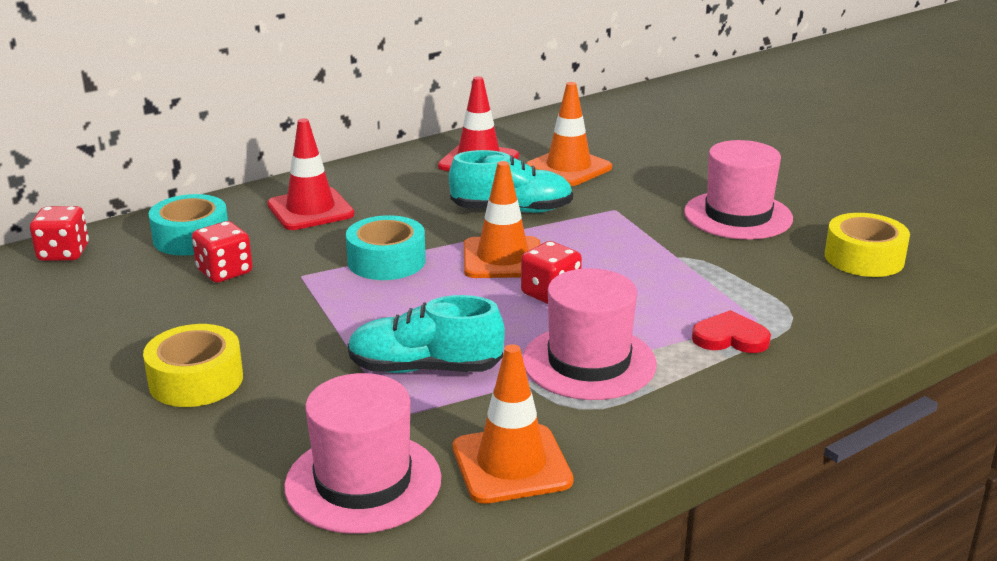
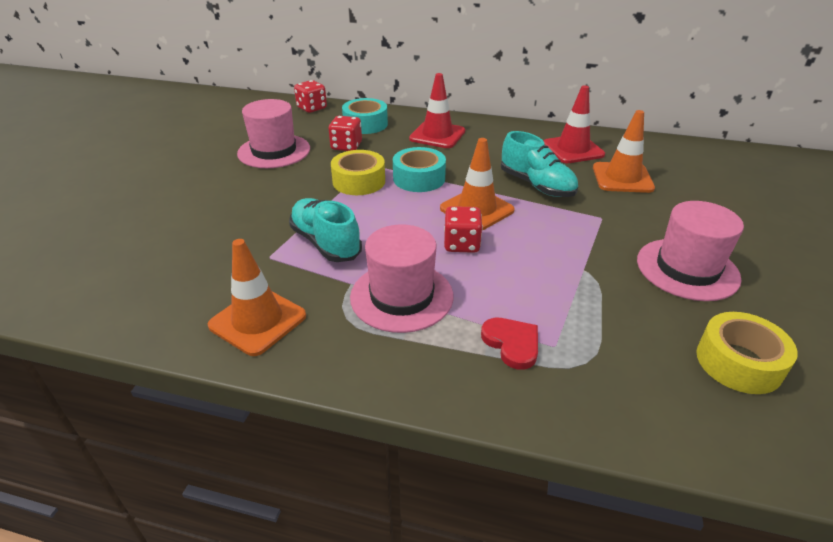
camera: 50 degrees right, 10 degrees up
yellow tape [143,324,243,407] -> yellow tape moved to [331,150,385,195]
pink hat [284,373,441,534] -> pink hat moved to [237,99,310,168]

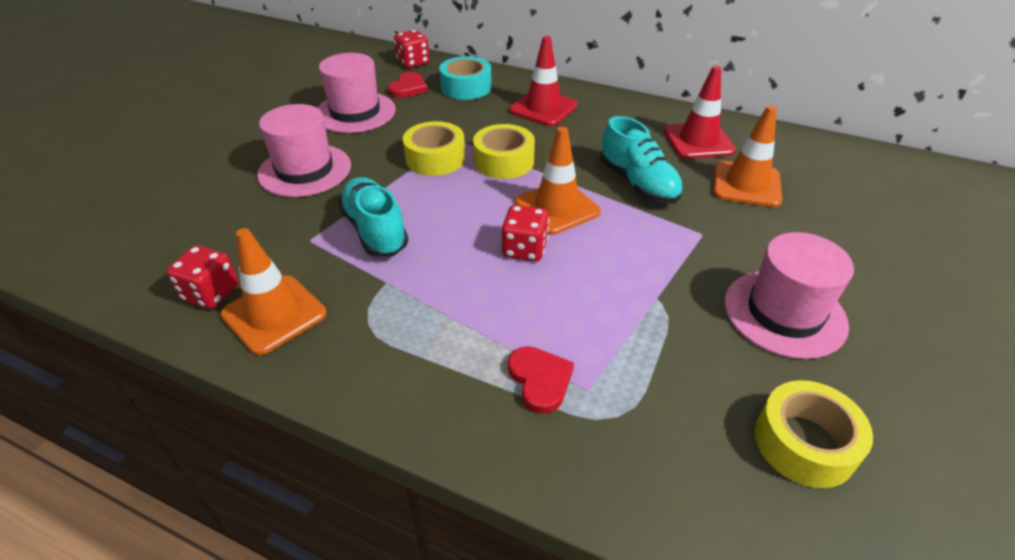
camera: 10 degrees right, 5 degrees up
red dice [328,116,362,151] -> red dice moved to [166,245,239,309]
pink hat [350,224,453,333] -> pink hat moved to [257,104,351,197]
turquoise tape [393,147,446,192] -> yellow tape [473,124,535,179]
none -> red heart [388,72,428,98]

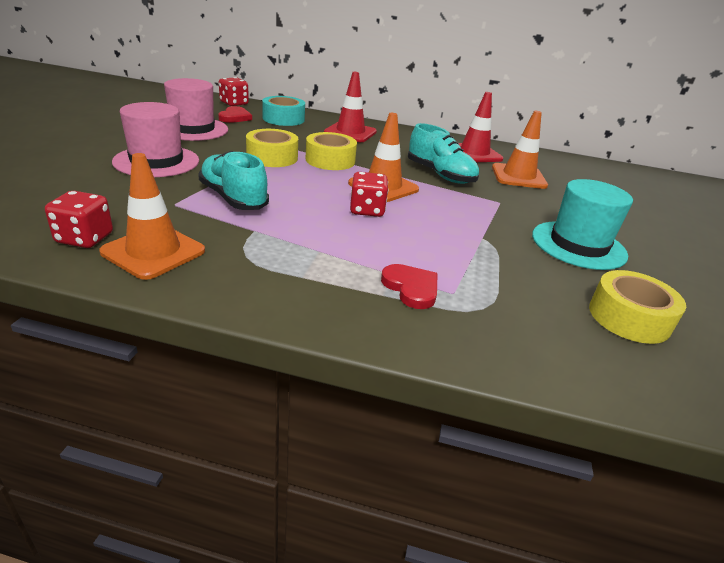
camera: 15 degrees left, 10 degrees down
pink hat [724,232,854,359] -> turquoise hat [532,179,633,270]

